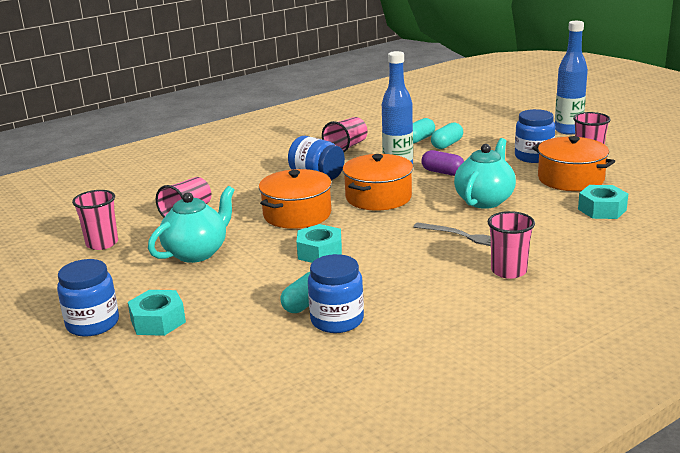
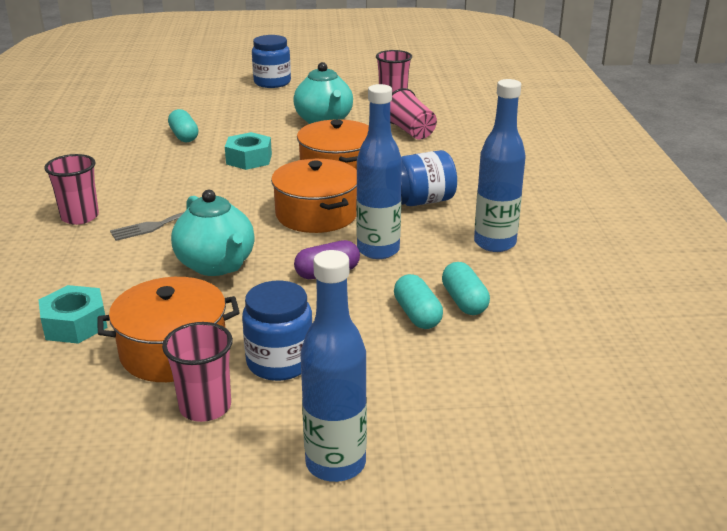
camera: 120 degrees right, 5 degrees up
turquoise nut [128,290,186,336] -> none
blue jar [308,254,364,333] -> none
pink cup [322,117,368,152] -> blue bottle [474,79,526,252]

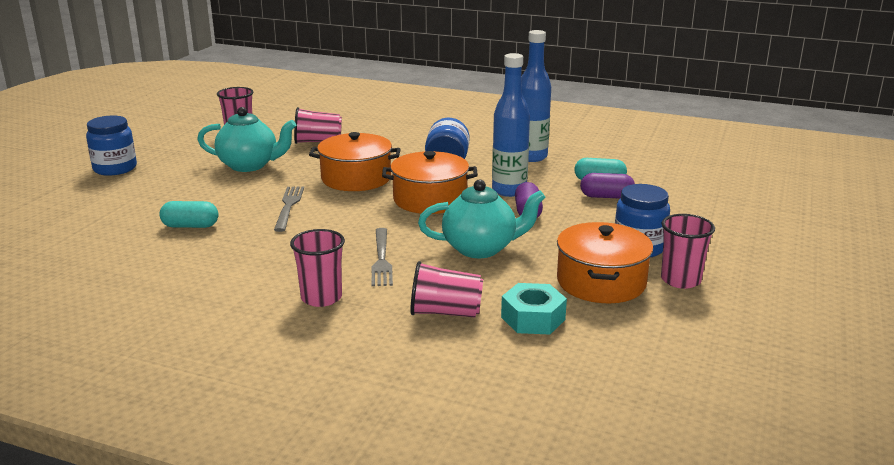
camera: 65 degrees left, 5 degrees down
turquoise nut [225,132,272,170] -> grey fork [274,187,304,232]
blue bottle [300,250,367,482] -> none
turquoise capsule [394,274,443,329] -> purple capsule [580,173,635,199]
none -> pink cup [410,261,483,317]

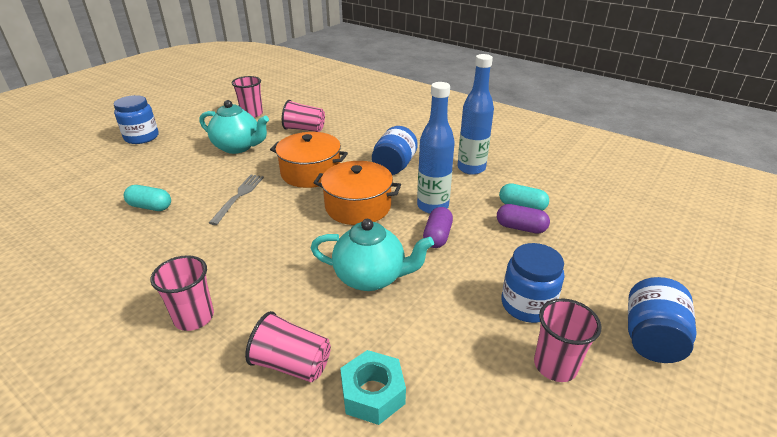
camera: 15 degrees right, 10 degrees up
grey fork [372,228,393,286] -> none
orange pot [557,222,653,303] -> none
none -> blue jar [628,277,697,363]

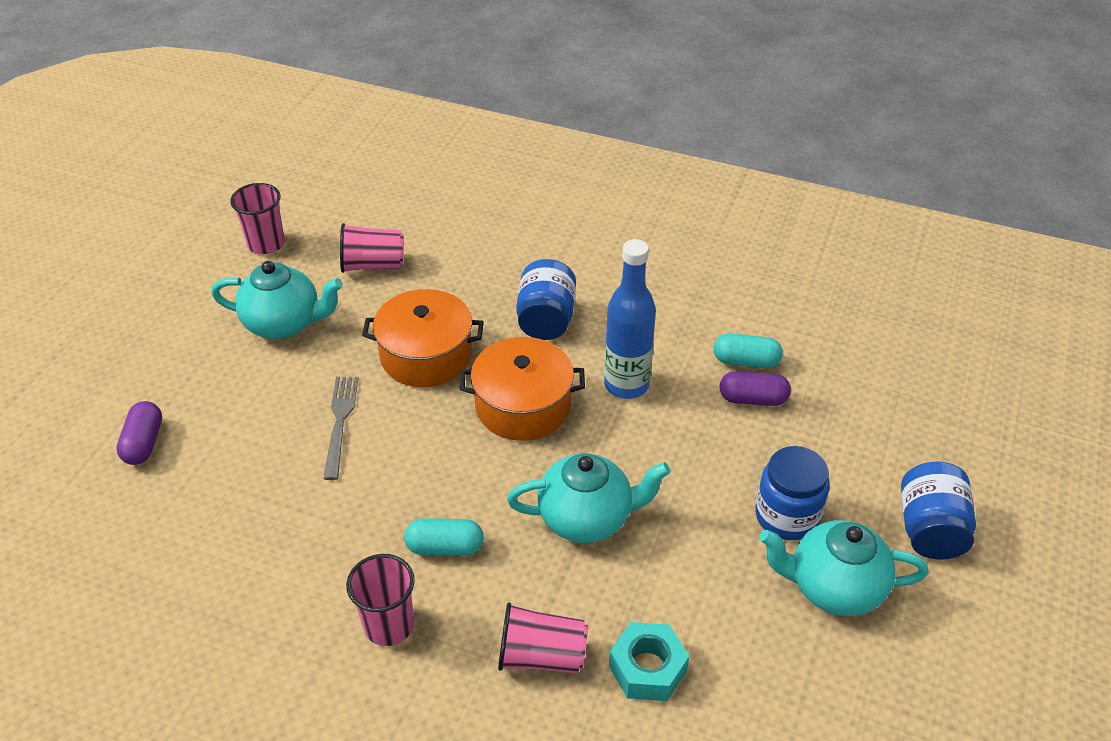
camera: 15 degrees left, 10 degrees up
blue jar [114,95,158,144] -> none
turquoise capsule [124,185,171,211] -> turquoise capsule moved to [404,518,484,556]
purple capsule [423,207,453,248] -> purple capsule moved to [116,401,162,465]
blue bottle [457,54,494,175] -> none
pink cup [534,299,602,382] -> turquoise teapot [760,520,929,616]

